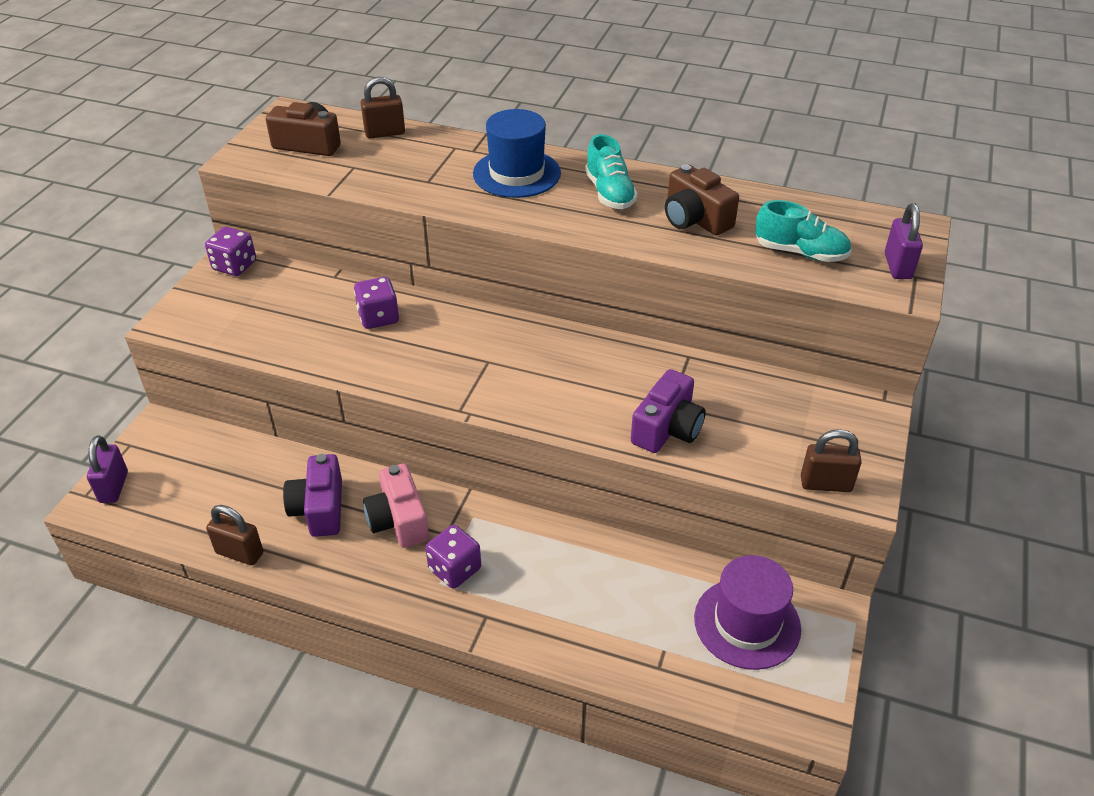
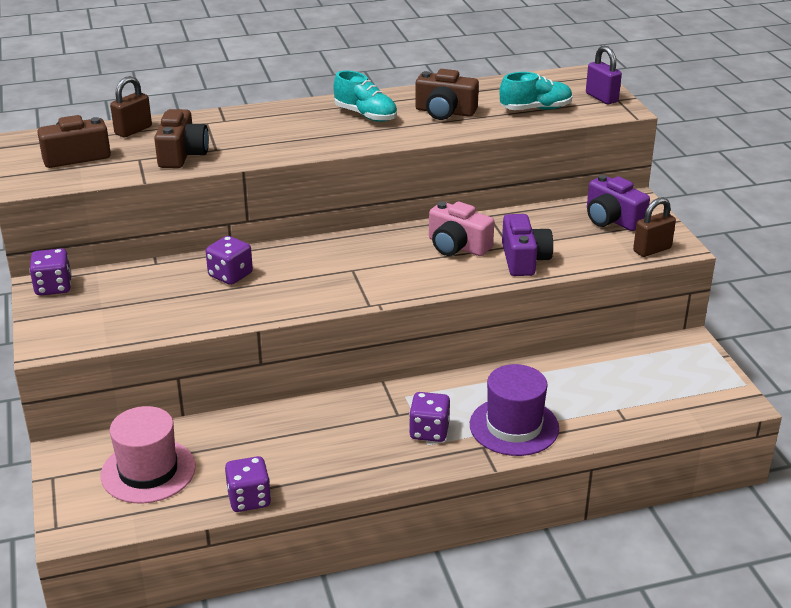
camera: 35 degrees left, 10 degrees down
purple padlock [87,435,128,503] -> none
brown padlock [206,505,263,565] -> purple dice [225,456,271,512]
purple camera [283,454,342,537] -> purple camera moved to [587,175,650,231]
pink camera [363,464,429,548] -> pink camera moved to [429,201,494,256]
blue hat [473,109,561,198] -> none
purple hat [694,555,801,670] -> purple hat moved to [470,364,559,456]
none -> pink hat [101,406,196,503]
none -> brown camera [154,109,209,168]

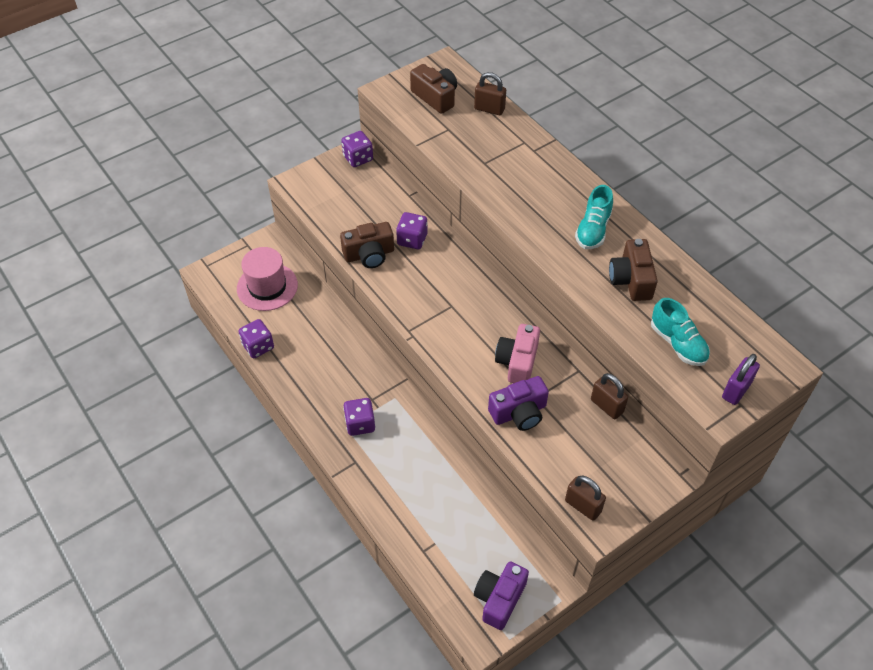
camera: 70 degrees right, 20 degrees up
brown camera [154,109,209,168] -> brown camera moved to [340,222,394,268]
purple hat [470,364,559,456] -> none
purple camera [587,175,650,231] -> purple camera moved to [474,561,529,630]
none -> brown padlock [591,373,628,419]

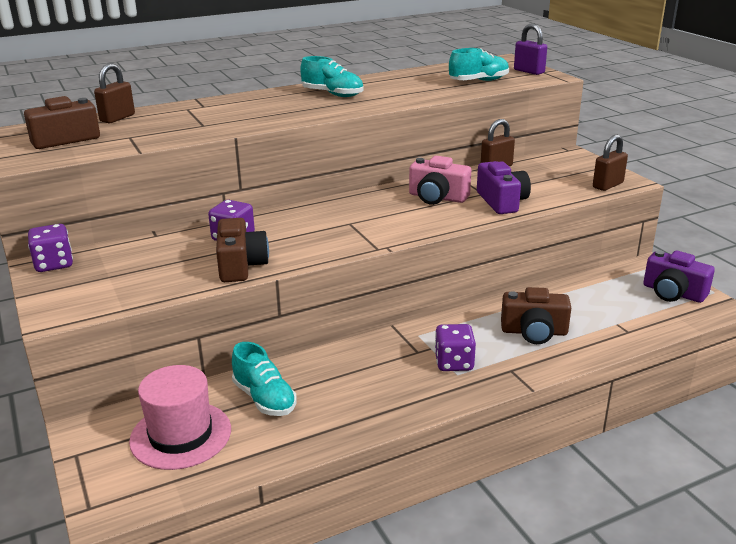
camera: 80 degrees left, 25 degrees down
purple dice [238,319,274,358] -> none
brown camera [609,239,658,301] -> brown camera moved to [501,287,571,344]
none -> turquoise shoe [232,342,297,416]

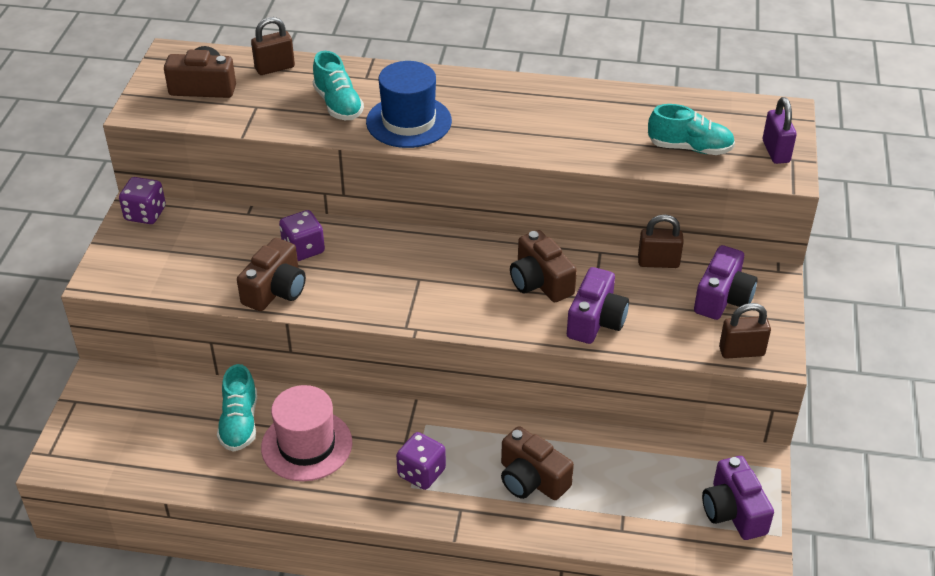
camera: 35 degrees right, 15 degrees up
pink hat [129,365,231,470] -> pink hat moved to [261,385,352,481]
turquoise shoe [300,56,363,97] -> turquoise shoe moved to [313,51,364,120]
pink camera [409,156,471,205] -> brown camera [510,230,577,302]
none -> blue hat [366,61,452,148]
none -> purple camera [694,245,758,320]

